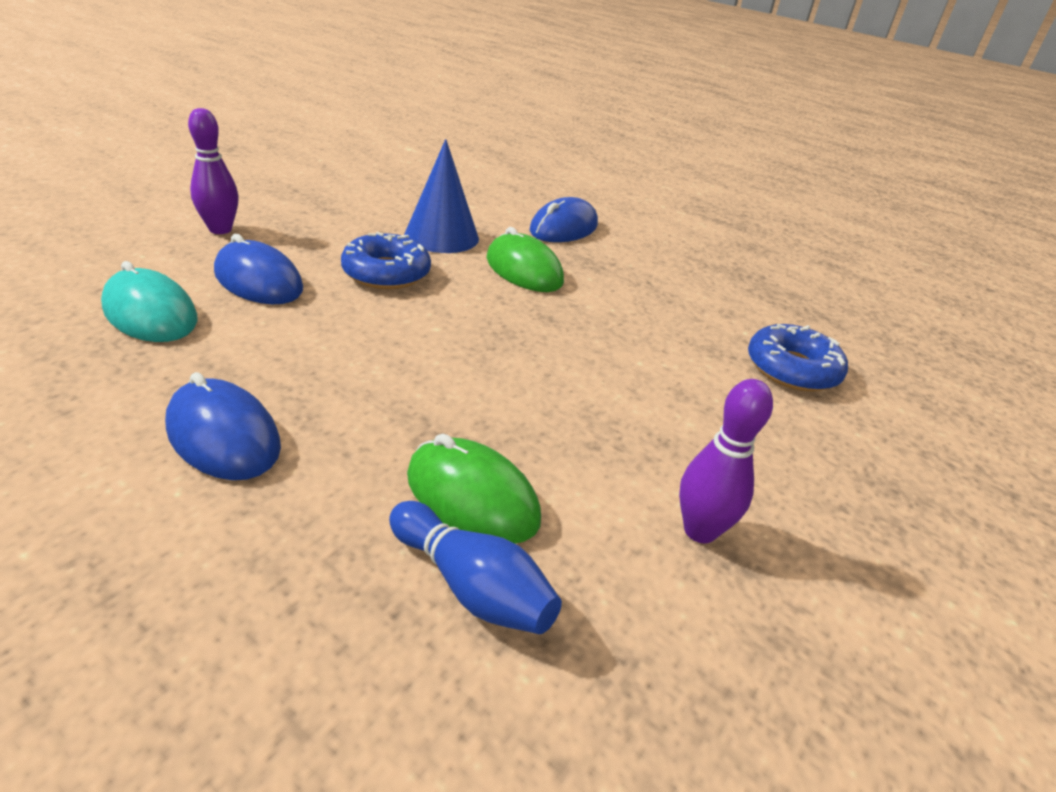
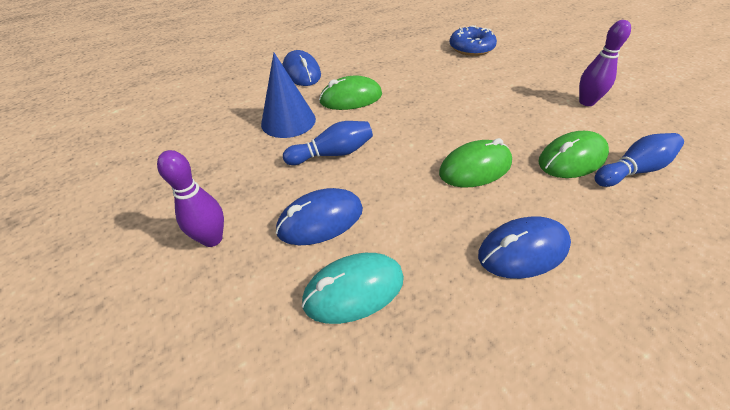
camera: 60 degrees left, 10 degrees up
blue donut [341,232,431,289] -> blue bowling pin [283,121,373,165]
none -> green mouse [439,138,512,187]

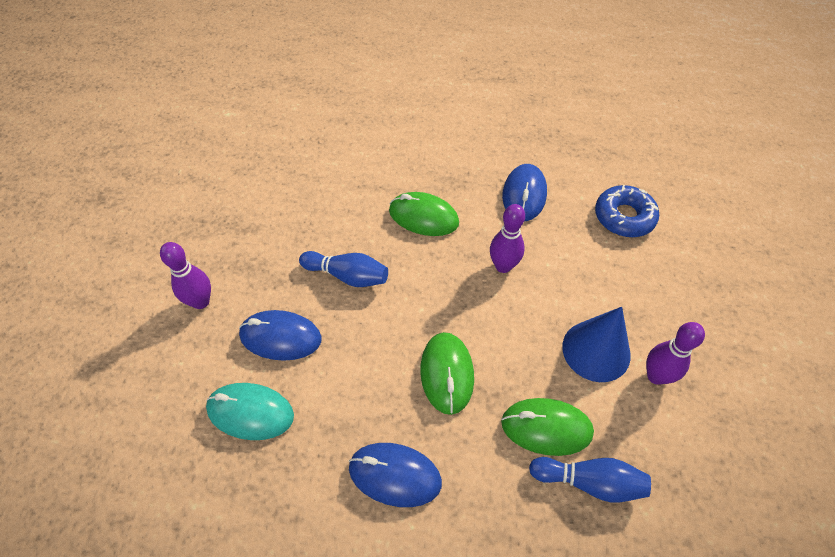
camera: 35 degrees right, 10 degrees up
blue cone [261,53,316,138] -> blue cone moved to [562,307,631,382]
blue mouse [282,50,321,86] -> blue mouse moved to [502,164,547,221]
green mouse [439,138,512,187] -> green mouse turned 75 degrees clockwise [420,332,474,415]
none -> purple bowling pin [490,204,525,273]

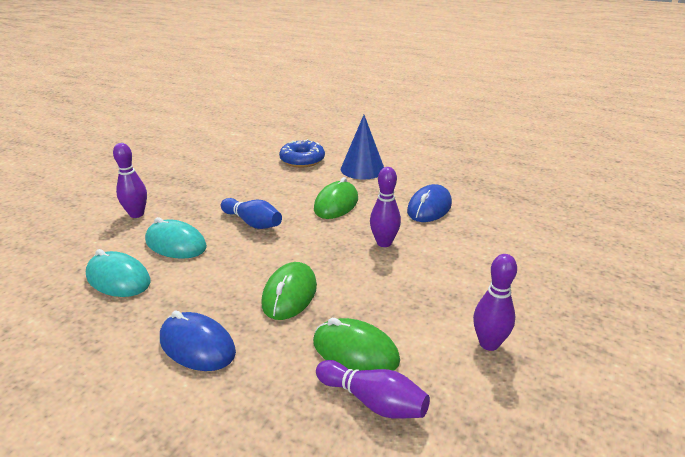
camera: 20 degrees right, 25 degrees down
blue mouse [239,310,322,361] -> turquoise mouse [145,217,207,259]
green mouse [389,192,459,236] -> green mouse turned 75 degrees clockwise [314,177,358,219]
blue bowling pin [529,457,651,502] -> purple bowling pin [316,360,430,419]
blue cone [562,307,631,382] -> blue cone moved to [341,115,384,180]
blue donut [595,185,659,237] -> blue donut moved to [279,139,325,167]

